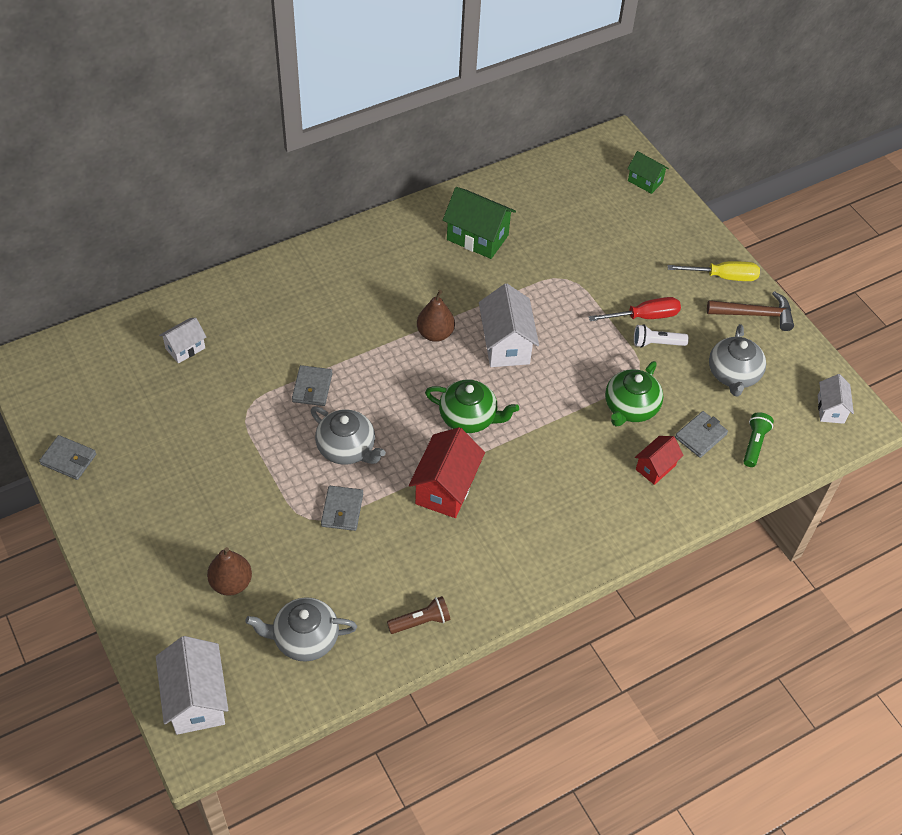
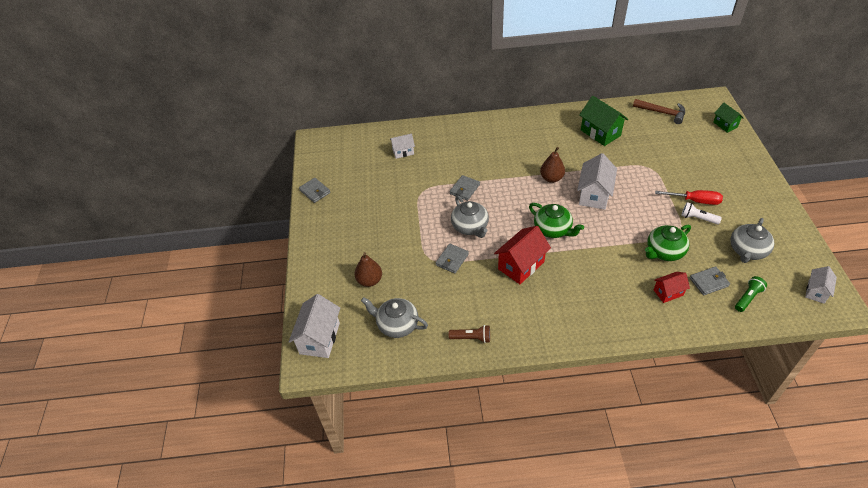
camera: 30 degrees right, 5 degrees down
yellow screwdriver [668,261,760,281] -> none
brown hammer [707,291,794,331] -> brown hammer moved to [633,99,685,124]

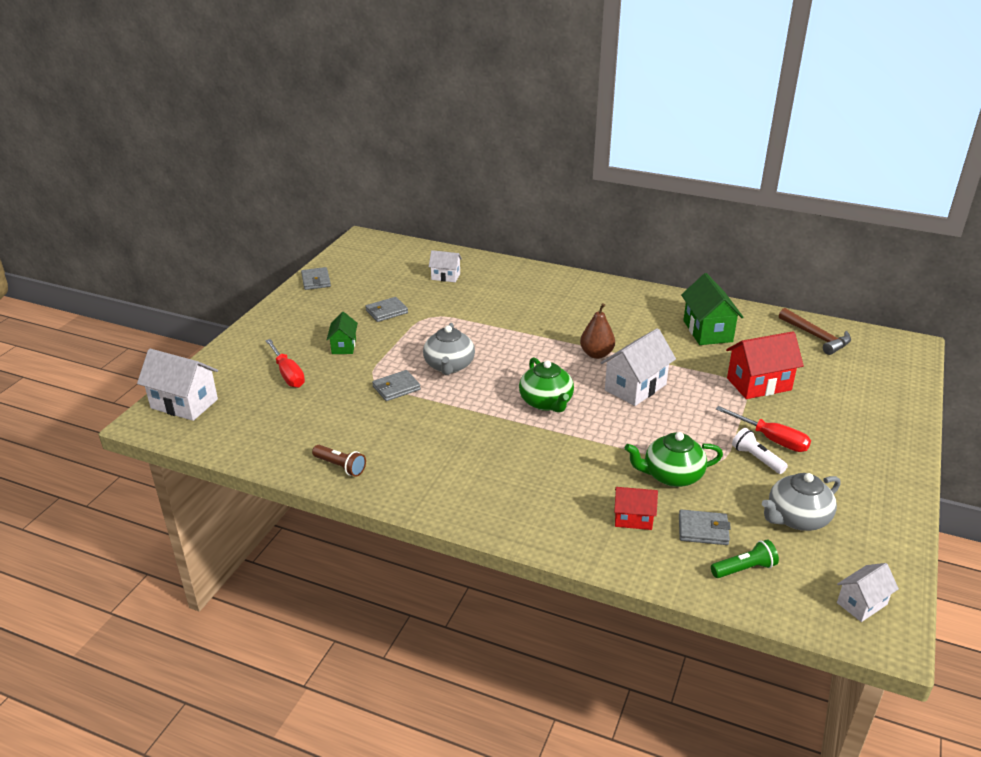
camera: 25 degrees right, 15 degrees down
white house [289,294,340,358] -> white house turned 75 degrees clockwise [137,349,218,421]
brown pear [354,252,382,287] -> red screwdriver [265,339,305,388]
grey teapot [361,297,428,338] -> none
grey wallet [450,175,480,201] -> grey wallet moved to [365,297,408,322]
red house [494,226,551,284] -> red house moved to [726,331,804,399]
green house [713,103,744,133] -> green house moved to [327,312,358,354]

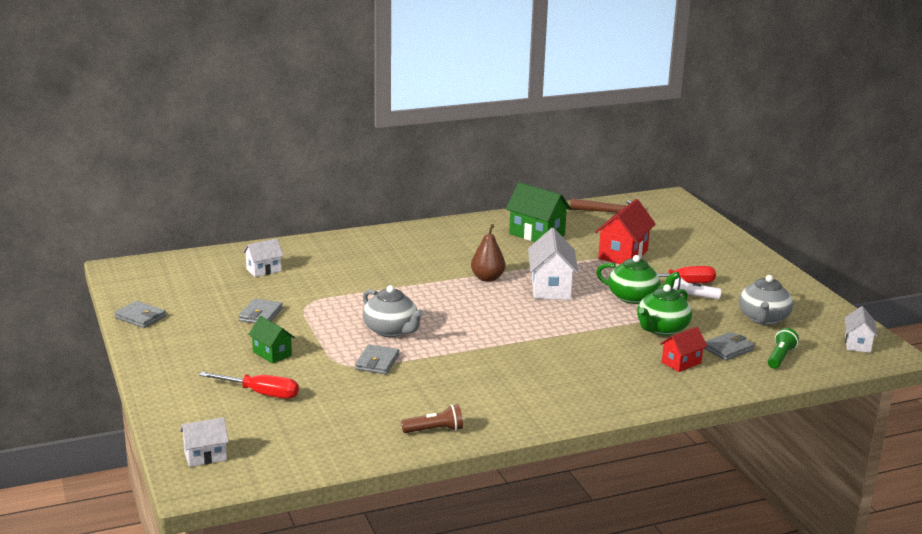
camera: 45 degrees left, 10 degrees down
white house [137,349,218,421] -> white house [180,417,229,467], size x0.59
green teapot [519,357,574,413] -> green teapot moved to [596,255,680,304]

